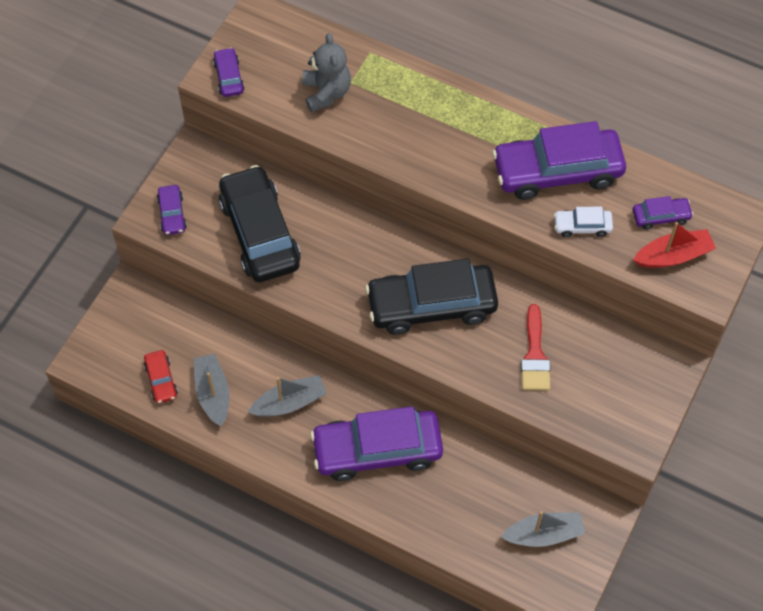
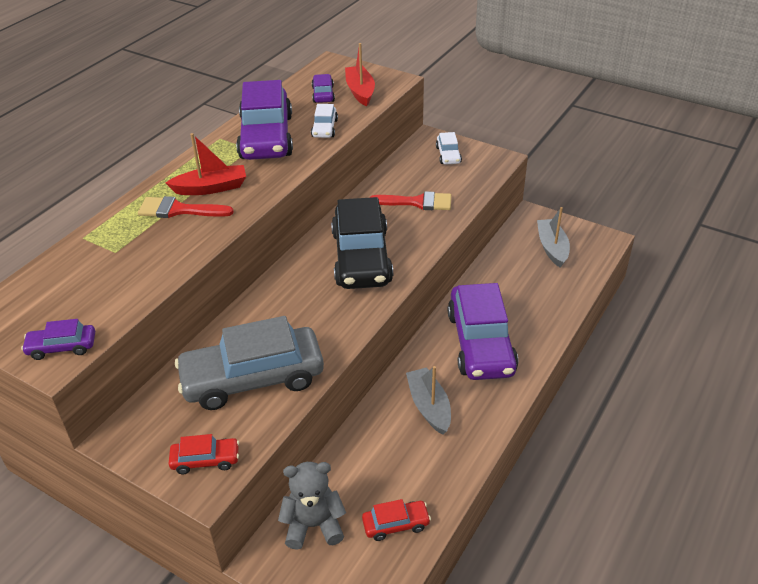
camera: 85 degrees left, 20 degrees down
purple car [157,185,187,235] -> red car [169,434,239,474]
grey boat [194,354,230,426] -> none
black car [219,165,301,282] -> grey car [175,316,324,410]
grey teddy bear [302,33,351,113] -> grey teddy bear moved to [278,462,346,550]
none -> red brush [138,196,234,218]
none -> red boat [166,133,246,195]
none -> white car [436,132,462,165]

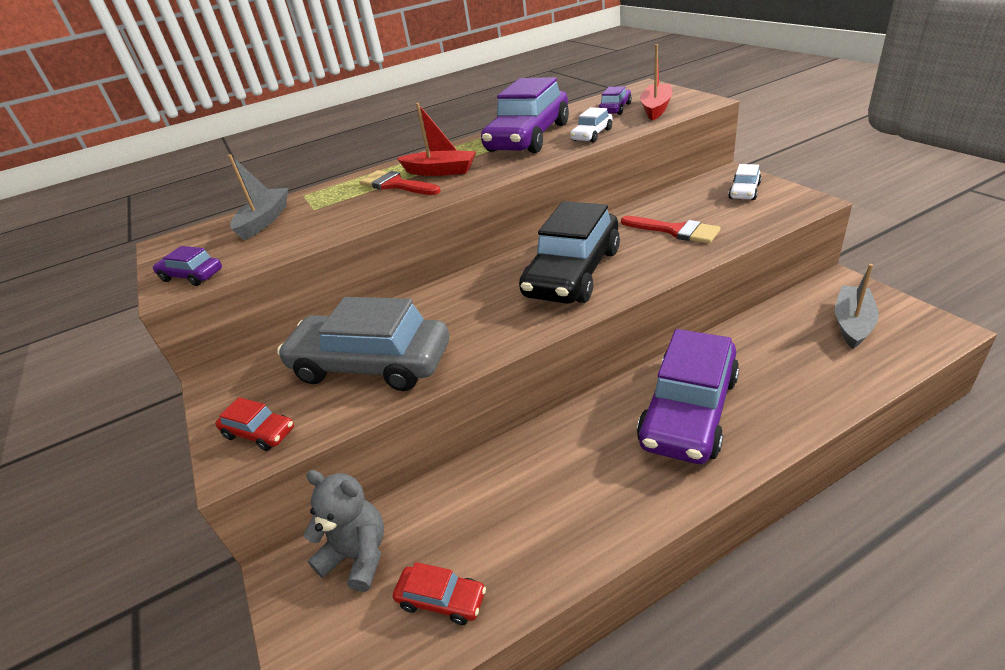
camera: 35 degrees right, 5 degrees down
grey boat [406,366,451,435] -> grey boat moved to [228,154,288,240]

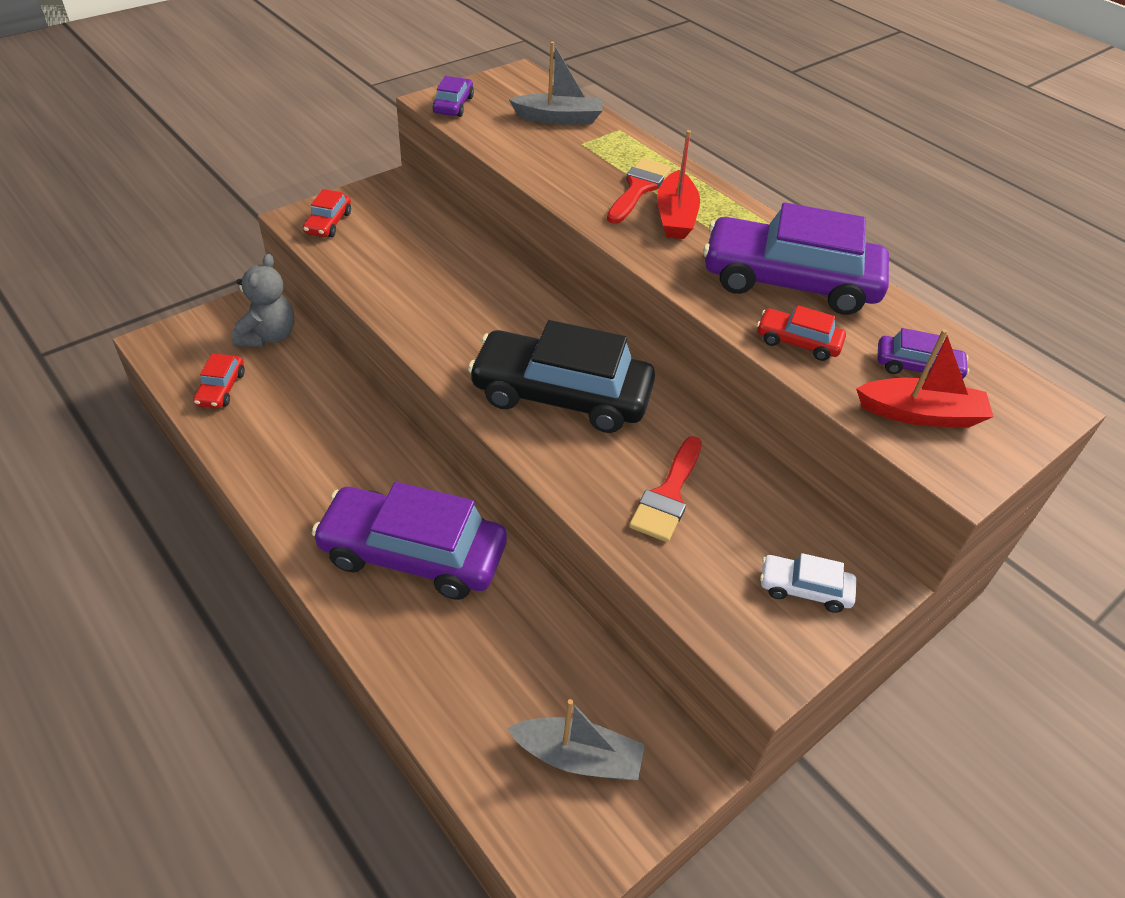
camera: 70 degrees right, 10 degrees up
grey car [277,297,449,391] -> none
white car [570,107,613,142] -> red car [757,305,846,361]

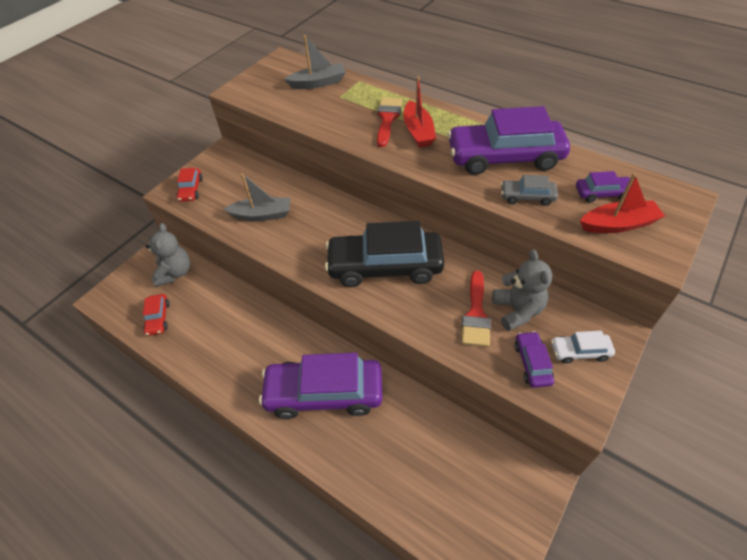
camera: 10 degrees left, 5 degrees up
purple car [432,76,474,117] -> purple car moved to [514,331,554,388]
grey boat [507,699,645,780] -> grey boat moved to [224,173,290,221]
red car [757,305,846,361] -> grey car [501,175,558,206]
none -> grey teddy bear [492,249,552,331]

